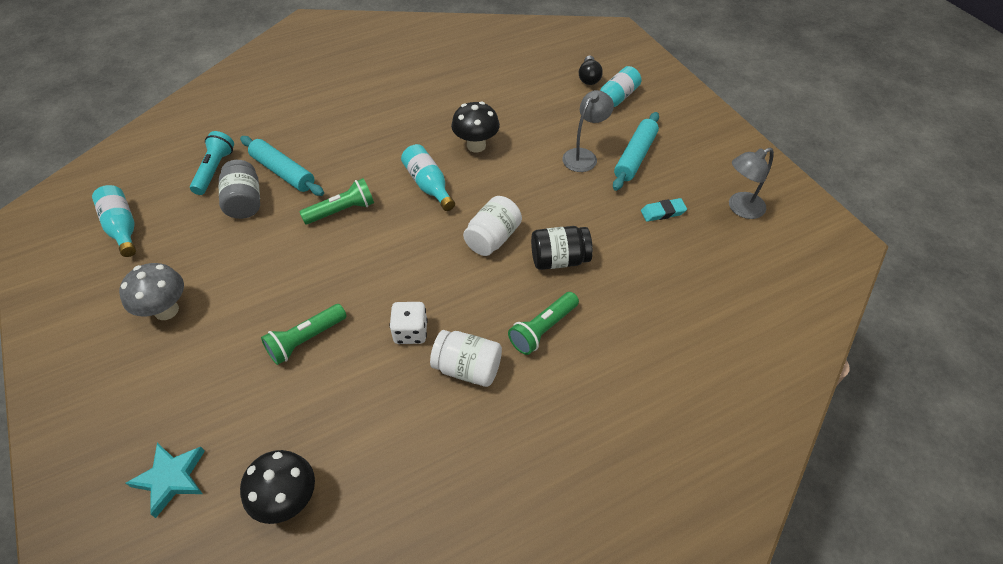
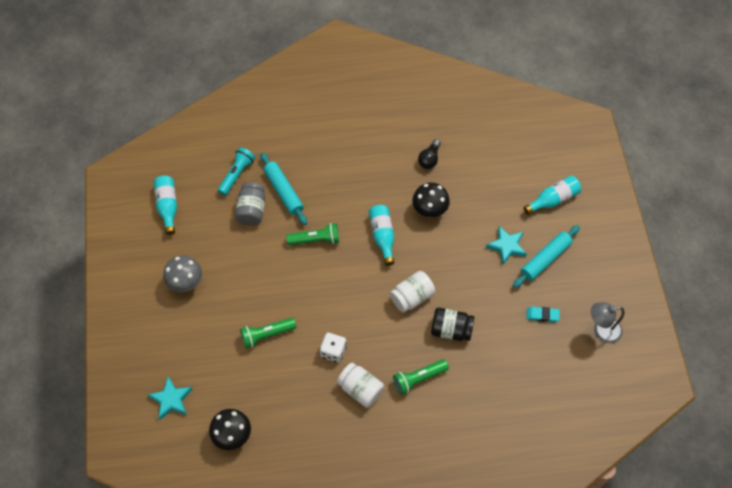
camera: 20 degrees right, 10 degrees up
grey lamp [562,90,614,172] -> turquoise star [486,226,527,264]
black light bulb [579,56,603,85] -> black light bulb moved to [418,139,441,169]

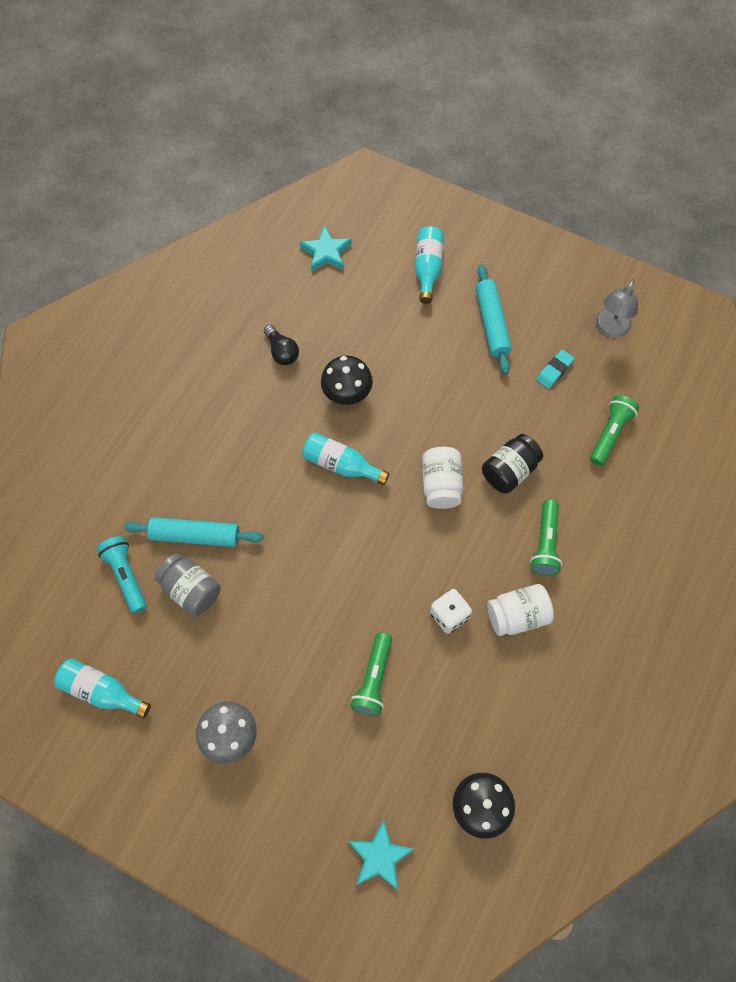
camera: 55 degrees left, 5 degrees up
green flashlight [286,223,339,245] -> green flashlight moved to [590,395,639,466]
turquoise star [486,226,527,264] -> turquoise star moved to [300,226,352,272]

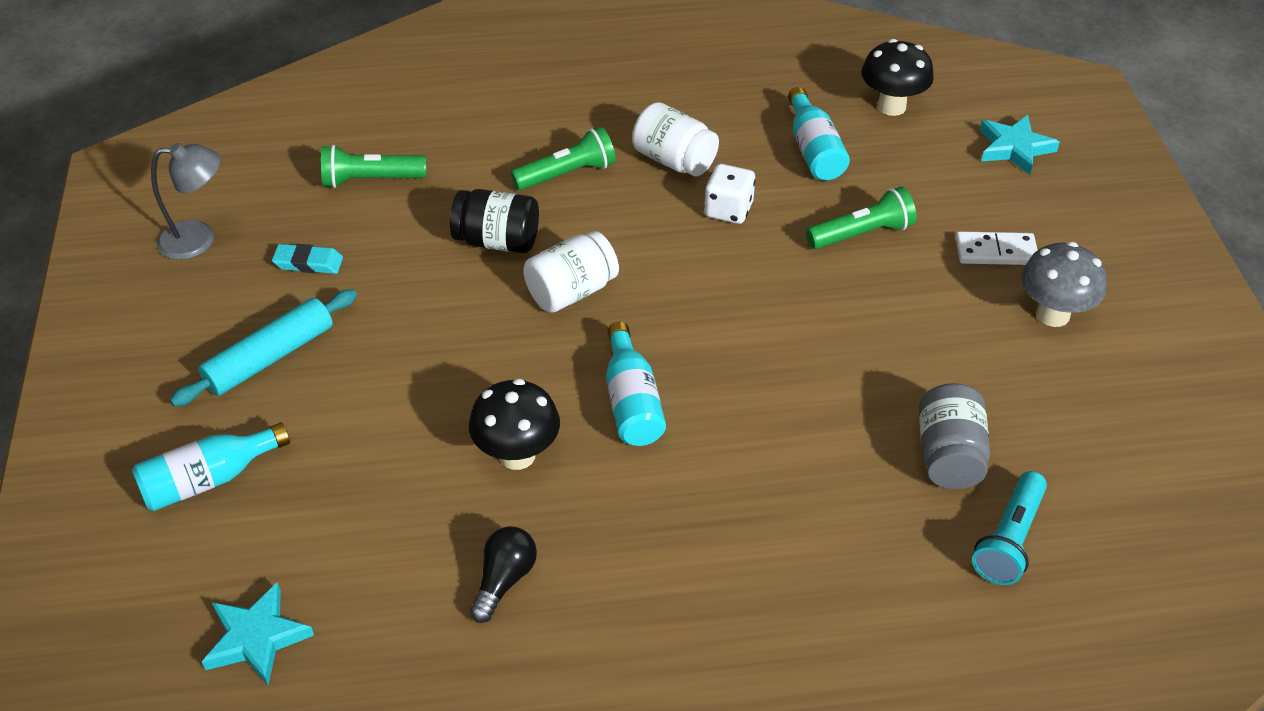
camera: 125 degrees left, 20 degrees down
turquoise bottle [54,658,151,718] -> turquoise bottle moved to [788,87,850,181]
turquoise rolling pin [124,517,263,547] -> none
none -> white domino [955,231,1038,265]

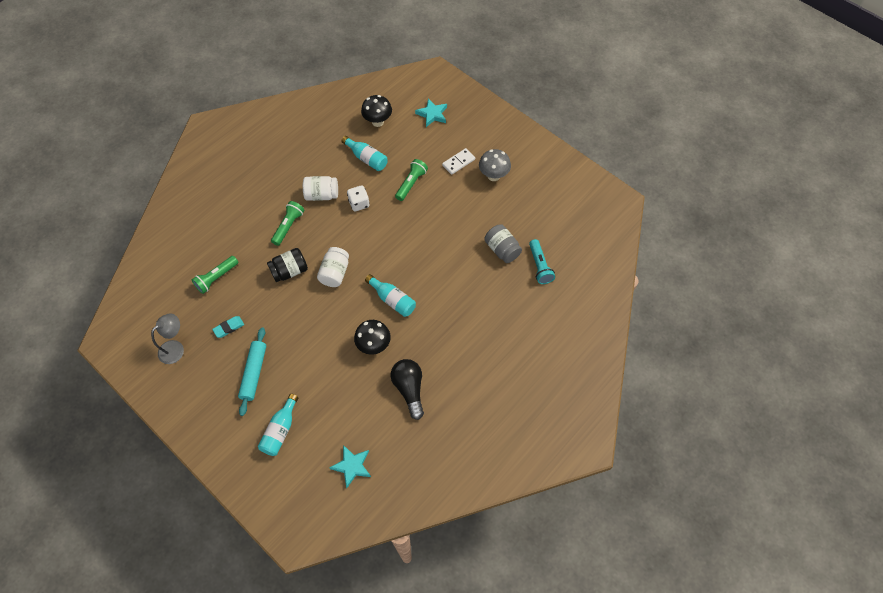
camera: 40 degrees left, 15 degrees up
black light bulb [470,526,537,623] -> black light bulb [390,359,424,420], size x1.55

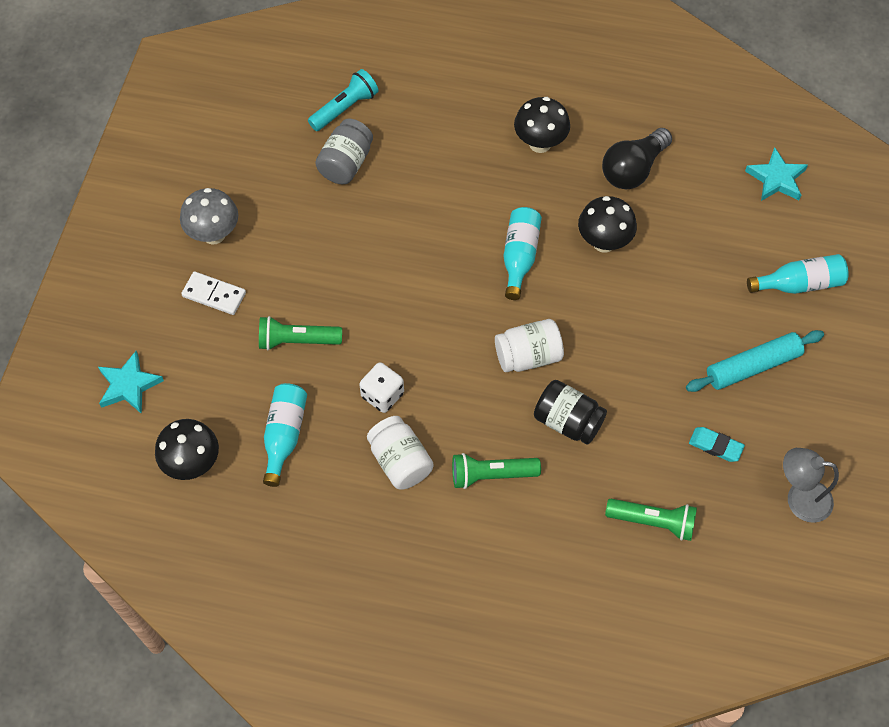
camera: 120 degrees left, 0 degrees up
none -> black mushroom [514,97,570,153]

